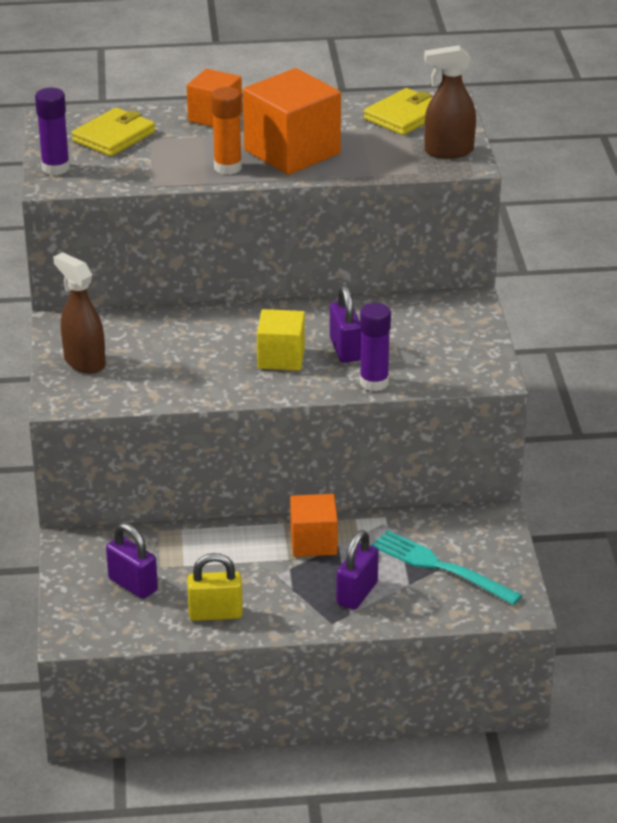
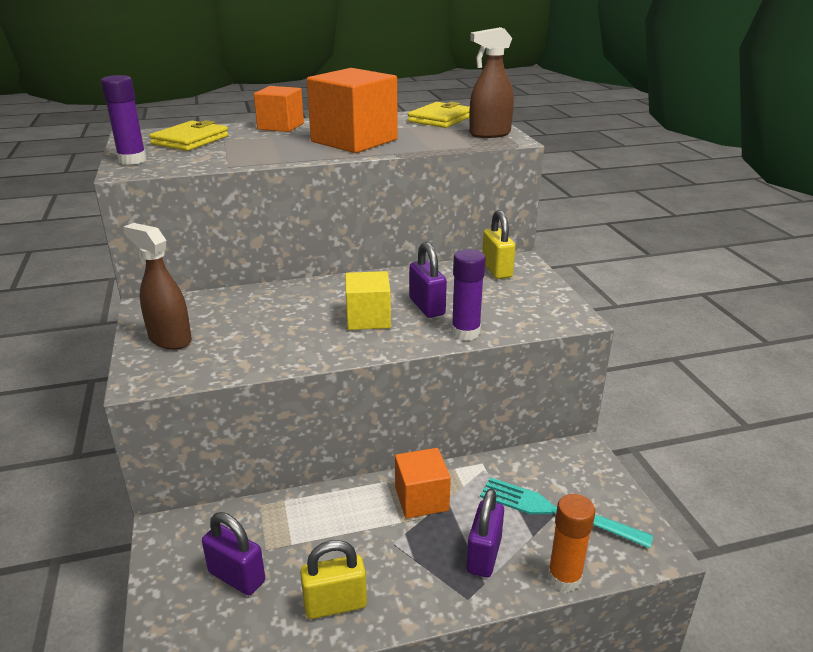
camera: 10 degrees left, 5 degrees down
orange glue stick [211,87,242,175] -> orange glue stick moved to [548,494,595,592]
none -> yellow padlock [482,210,516,279]

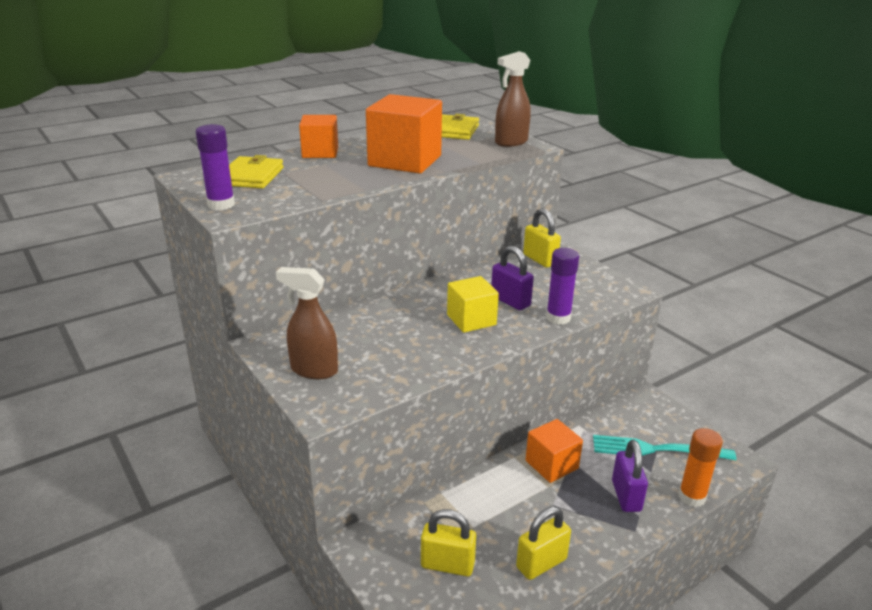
camera: 20 degrees left, 0 degrees up
purple padlock [202,512,265,596] -> yellow padlock [421,509,476,576]

